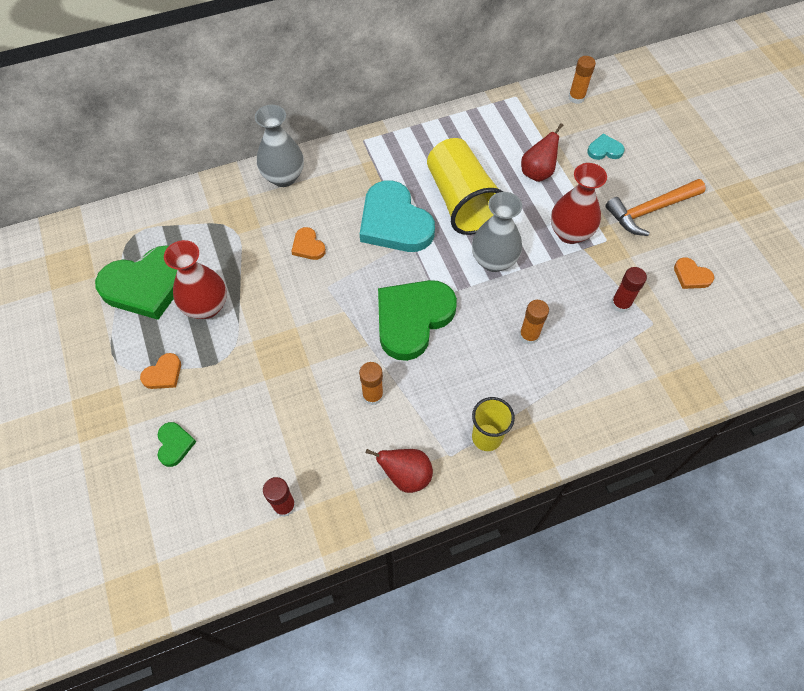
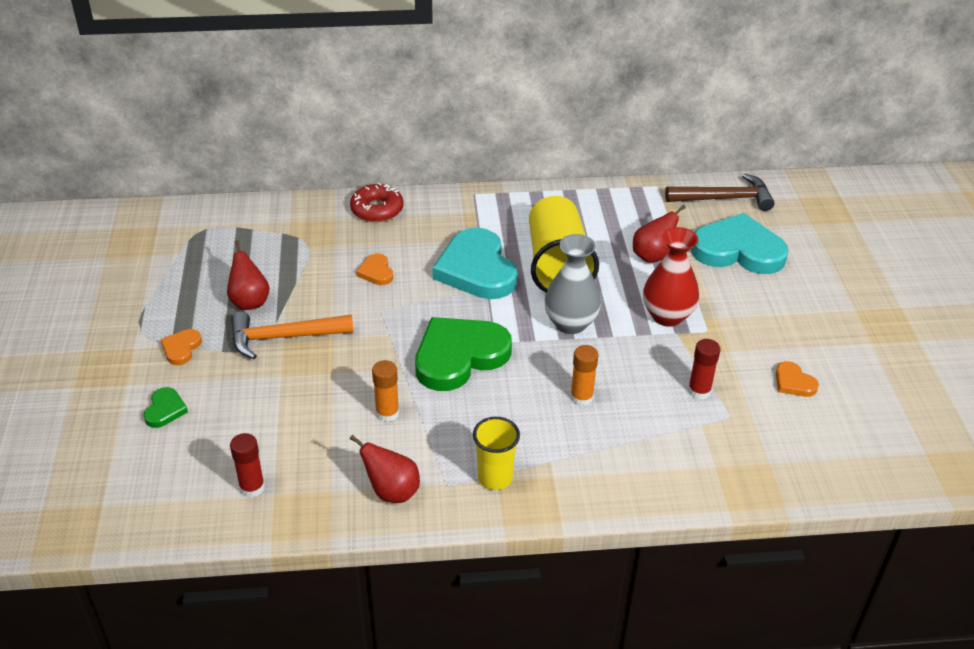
camera: 15 degrees right, 20 degrees down
green heart [95,245,177,320] -> none
orange heart [140,353,181,389] -> orange heart turned 135 degrees clockwise [160,329,202,365]
red vase [164,240,227,319] -> red pear [227,240,270,310]
grey vase [255,105,304,187] -> red donut [350,183,404,222]
orange glue stick [568,56,596,104] -> brown hammer [665,173,775,211]
turquoise heart [587,134,625,160] -> turquoise heart [691,213,789,274], size x2.27
orange hammer [605,179,706,236] -> orange hammer moved to [231,312,354,359]

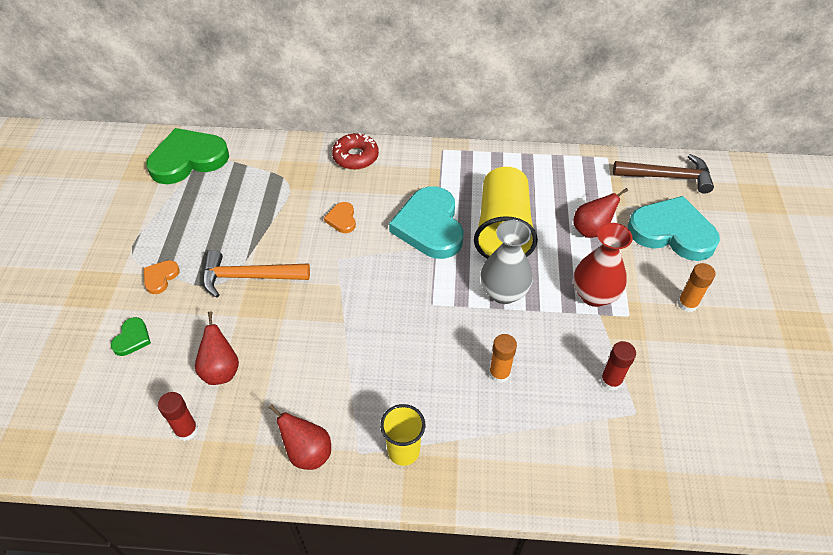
camera: 10 degrees right, 10 degrees up
red pear [227,240,270,310] -> red pear moved to [195,312,239,385]
orange glue stick [372,360,399,422] -> orange glue stick moved to [678,263,716,312]
green heart [415,317,512,391] -> green heart moved to [146,128,229,184]
orange heart [776,361,819,397] -> none

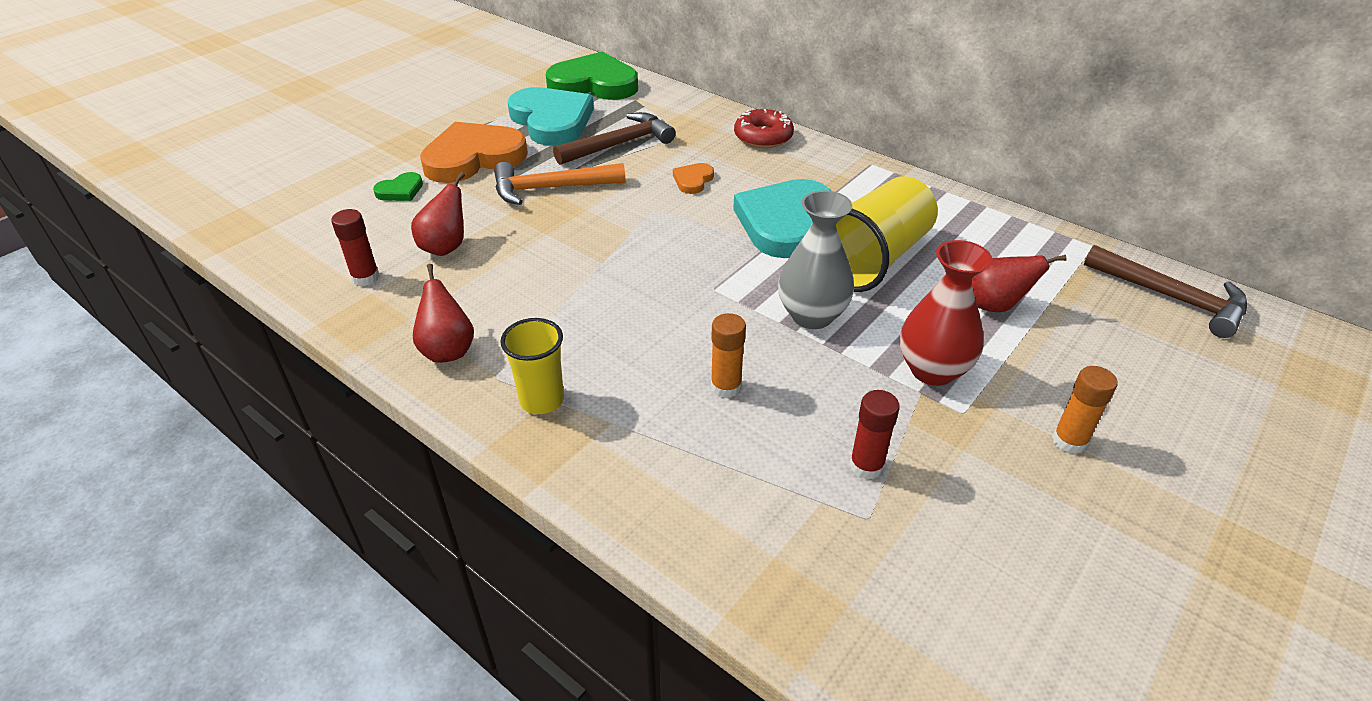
camera: 35 degrees right, 10 degrees down
orange heart [144,260,180,294] -> orange heart [420,122,528,183], size x2.27
orange hammer [203,250,310,298] -> orange hammer turned 45 degrees counterclockwise [494,162,625,205]
turquoise heart [628,196,720,261] -> turquoise heart moved to [507,87,594,146]
none -> brown hammer [553,112,676,165]

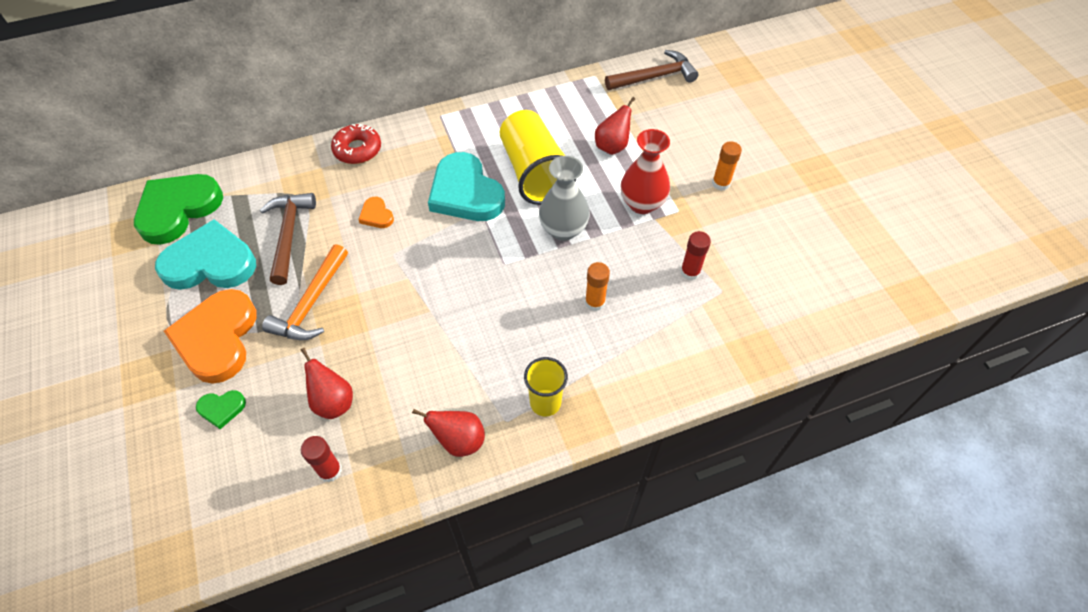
camera: 60 degrees left, 15 degrees up
green heart [373,172,423,201] -> green heart turned 90 degrees clockwise [196,390,246,429]

